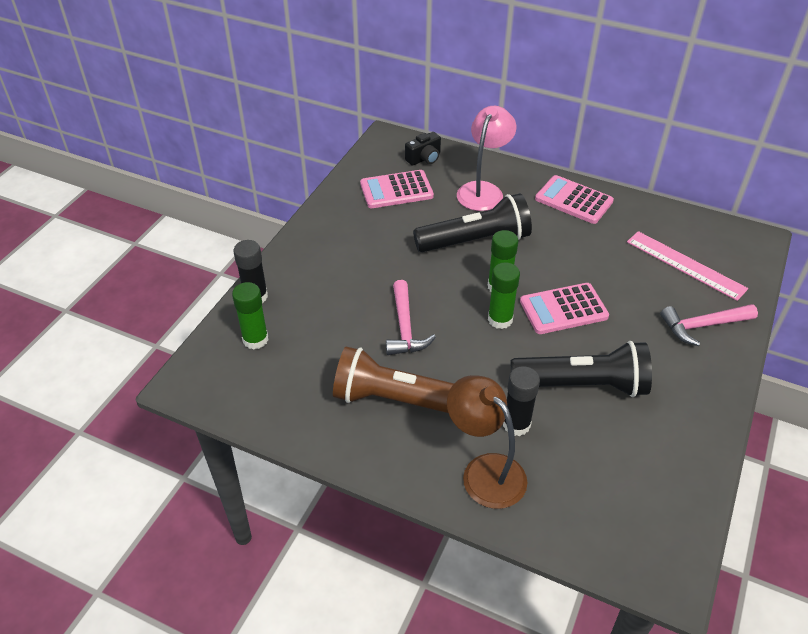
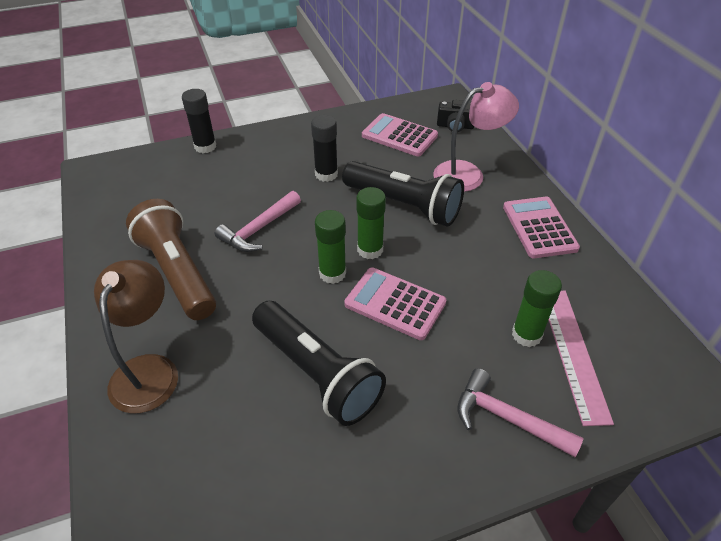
camera: 45 degrees right, 0 degrees up
green glue stick [232,282,268,349] -> green glue stick moved to [512,270,562,347]
black glue stick [503,366,540,436] -> black glue stick moved to [311,115,338,182]

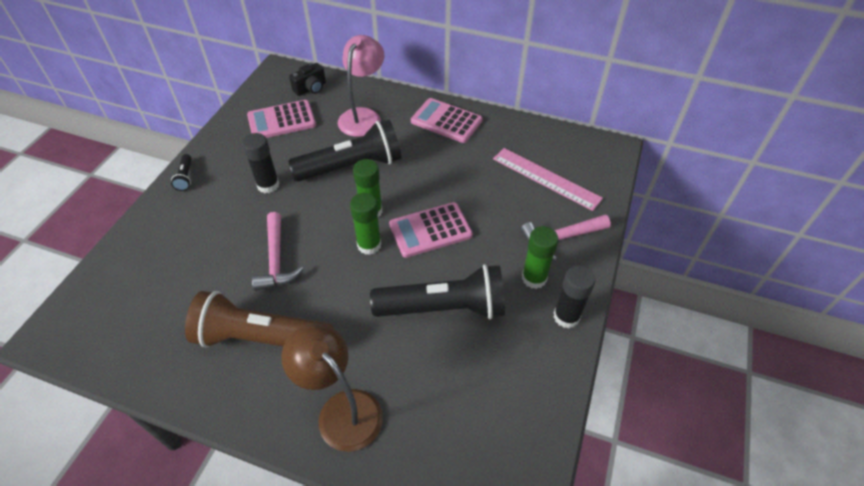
camera: 50 degrees left, 5 degrees up
black glue stick [182,89,216,153] -> black glue stick moved to [554,265,596,328]
green glue stick [512,270,562,347] -> green glue stick moved to [522,226,558,289]
none -> black flashlight [171,154,192,191]

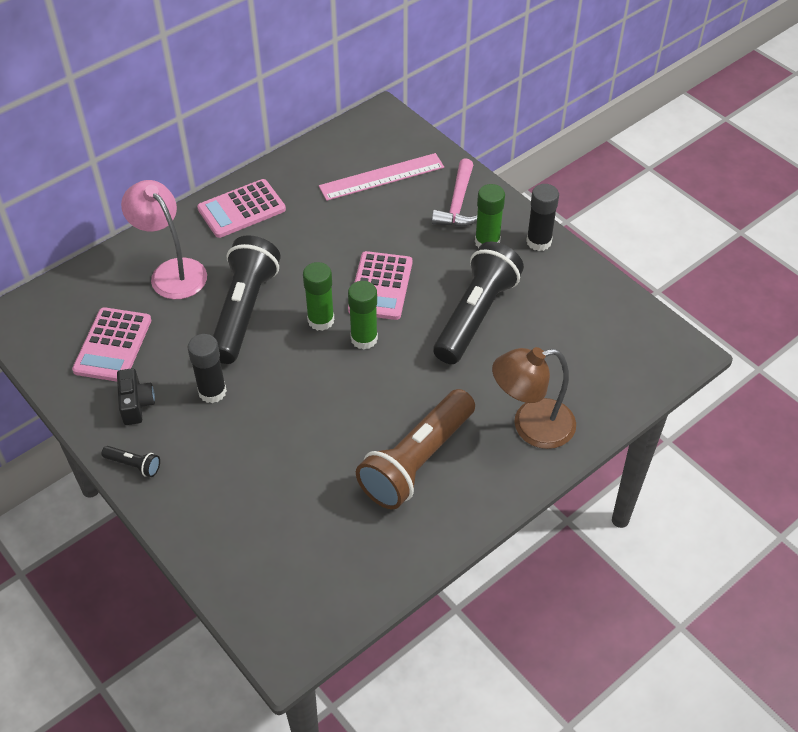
camera: 60 degrees left, 0 degrees up
pink hammer [252,212,304,291] -> none
black camera [289,63,326,96] -> black camera moved to [117,368,155,425]

